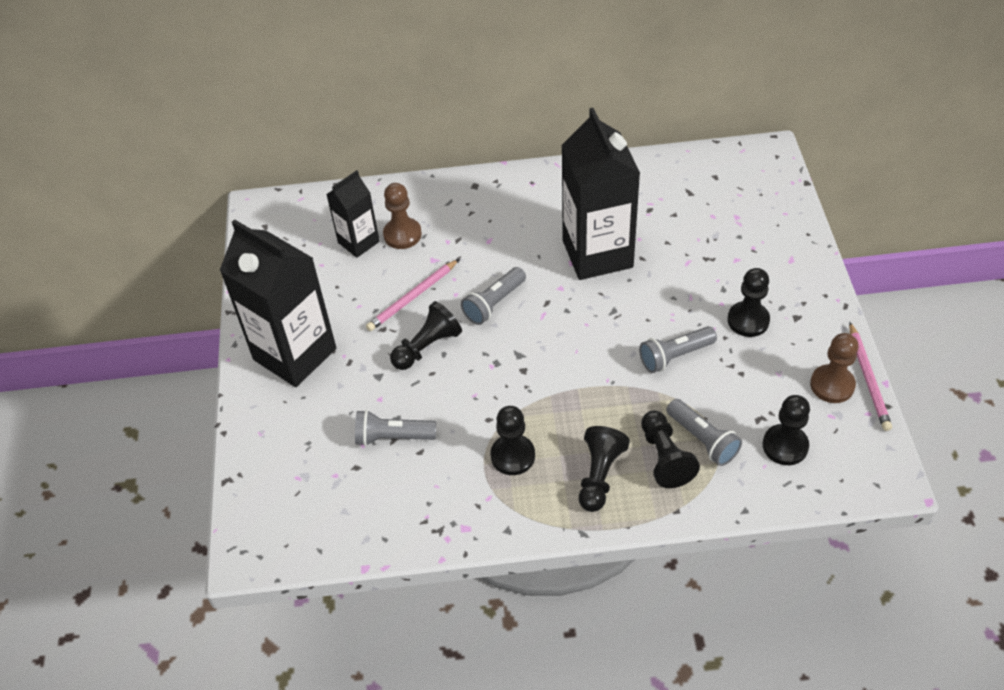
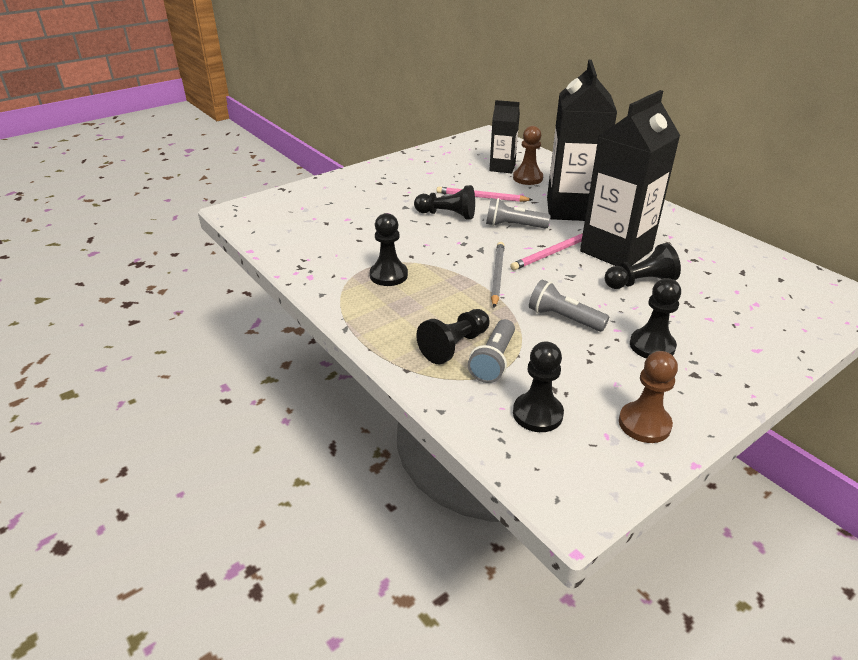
camera: 55 degrees right, 15 degrees down
black carton [219,219,336,387] -> black carton moved to [547,60,617,221]
grey flashlight [355,410,436,446] -> none
black pawn [579,426,630,512] -> black pawn moved to [604,243,681,289]
pink pencil [849,322,892,431] -> pink pencil moved to [510,234,583,270]
none -> grey pencil [491,242,505,308]

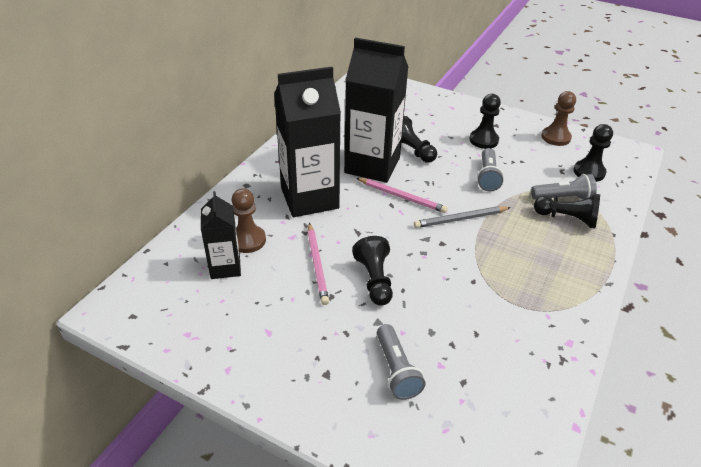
camera: 115 degrees left, 5 degrees up
black pawn [370,213,408,286] -> none
grey flashlight [486,198,551,229] -> grey flashlight moved to [377,324,426,400]

